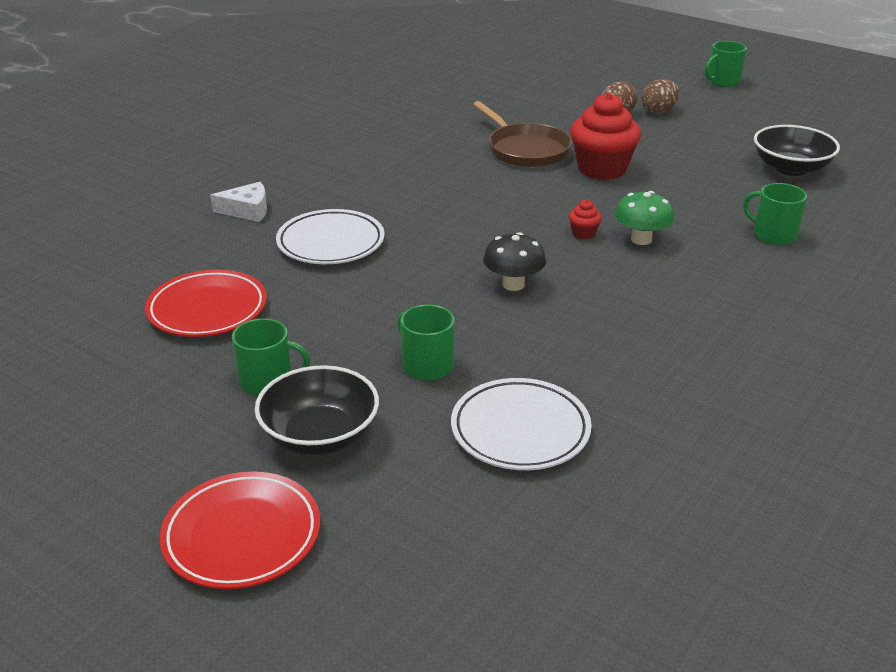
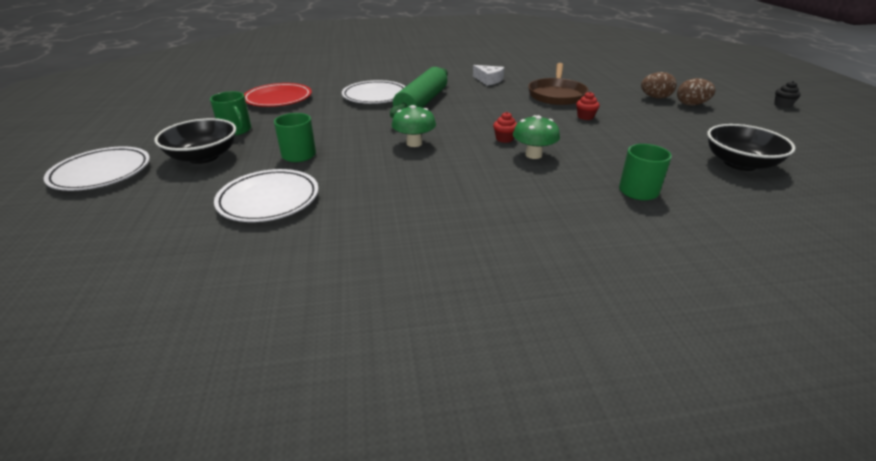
camera: 45 degrees right, 0 degrees up
red plate [160,471,320,589] -> white plate [44,146,150,191]
white cheese [210,182,267,222] -> white cheese moved to [473,65,504,86]
black mushroom [483,232,546,291] -> green mushroom [392,105,436,147]
red cupcake [570,93,641,180] -> red cupcake [576,92,600,120], size x0.43
green mug [705,41,747,87] -> black cupcake [774,81,801,108]
none -> green rolling pin [390,67,448,118]

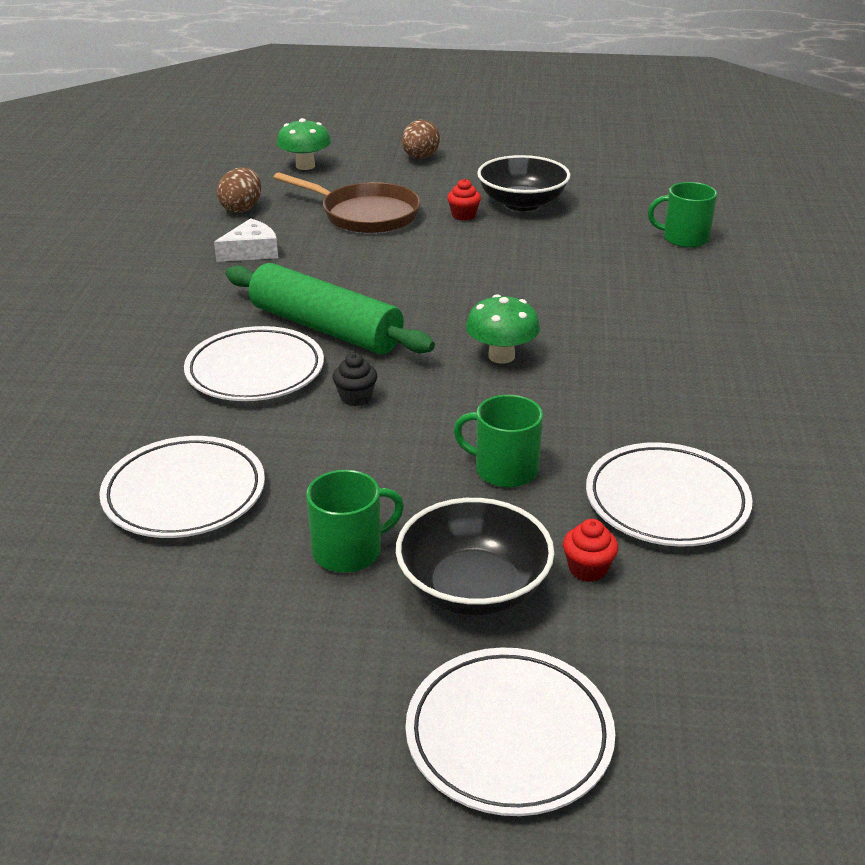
camera: 75 degrees left, 0 degrees up
red plate [244,83,312,107] -> white plate [99,436,265,538]
red cupcake [493,112,517,143] -> red cupcake moved to [563,519,618,582]
green mushroom [513,115,560,159] -> green mushroom moved to [277,118,331,170]
brown egg [677,78,716,106] -> brown egg moved to [217,168,261,213]
black bowl [707,124,796,171] -> black bowl moved to [477,155,570,211]
black cupcake [774,81,801,108] -> black cupcake moved to [333,353,377,406]

